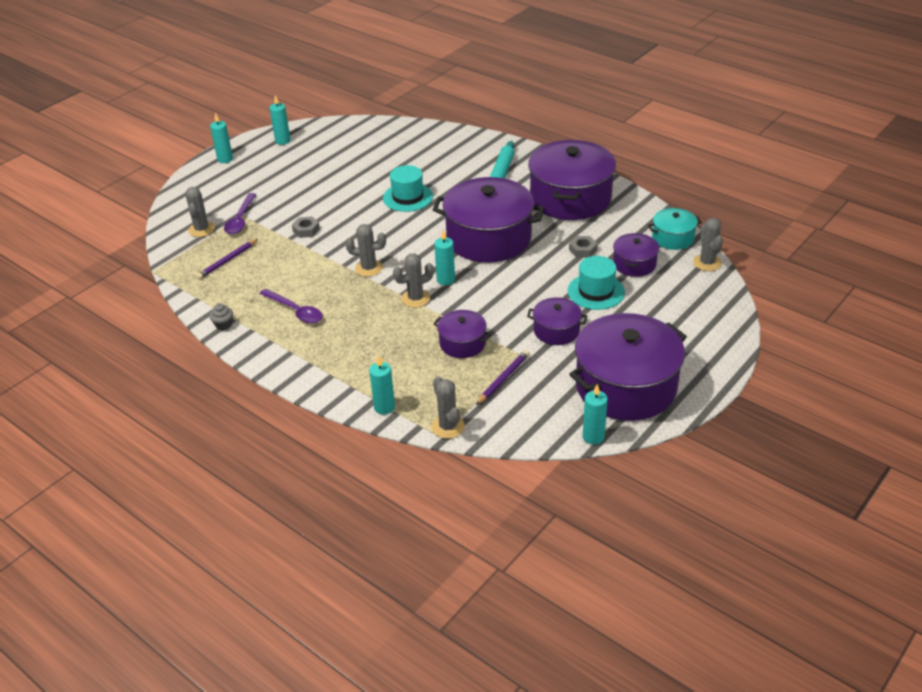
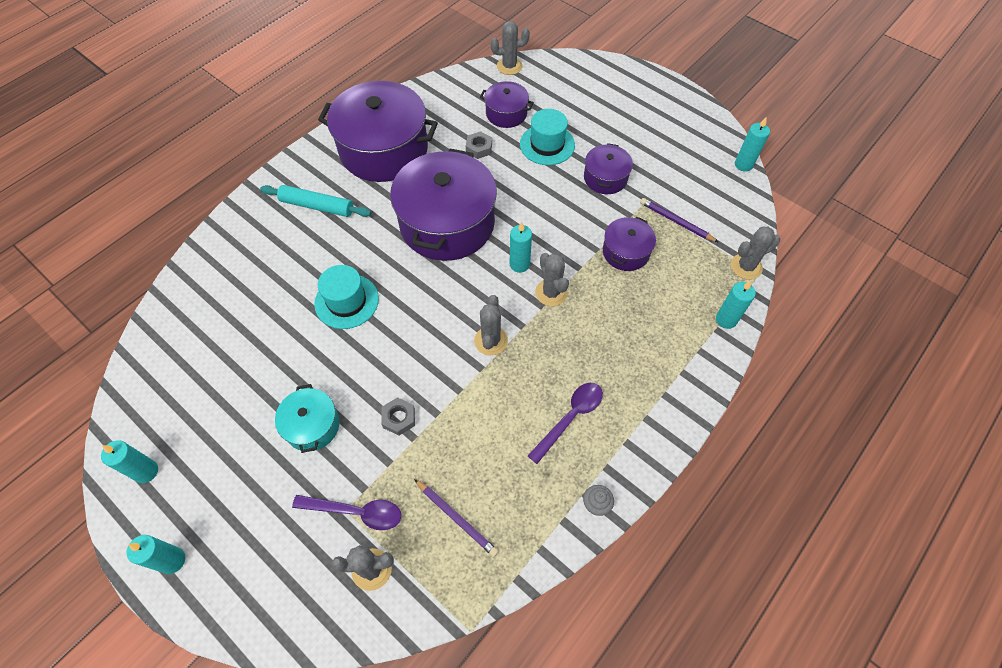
camera: 90 degrees left, 20 degrees up
purple pot [569,313,687,421] -> none
turquoise pot [648,208,702,250] -> turquoise pot moved to [275,384,340,453]

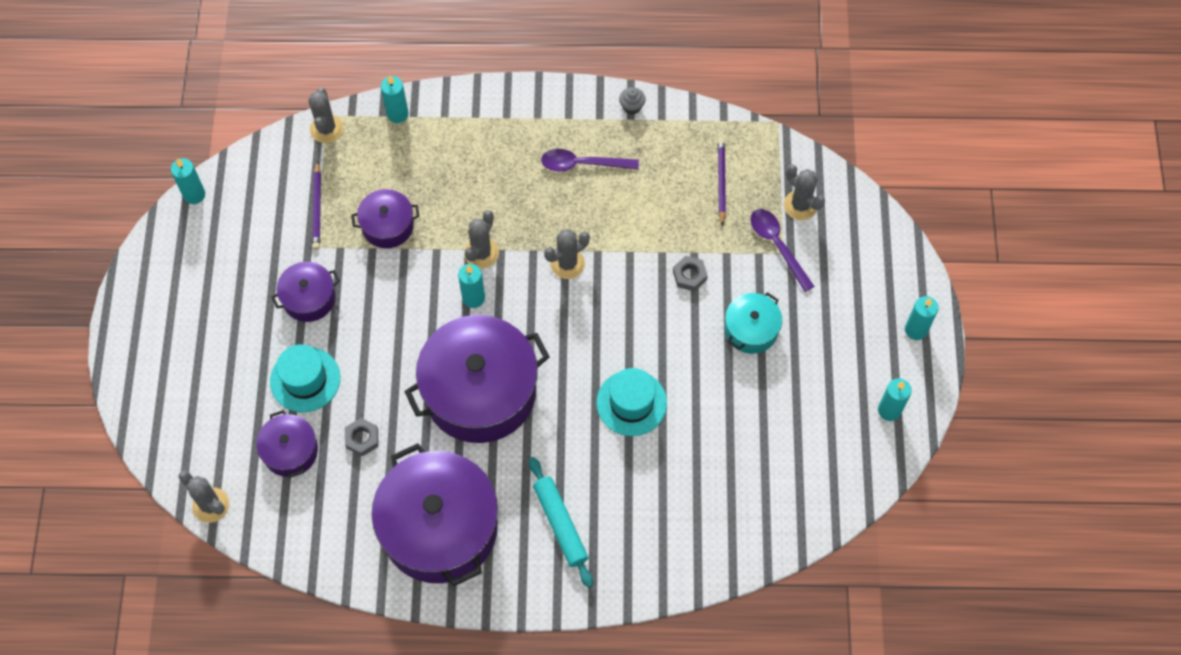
camera: 130 degrees left, 5 degrees up
grey cactus [731,227,780,280] -> grey cactus turned 60 degrees clockwise [308,88,343,143]

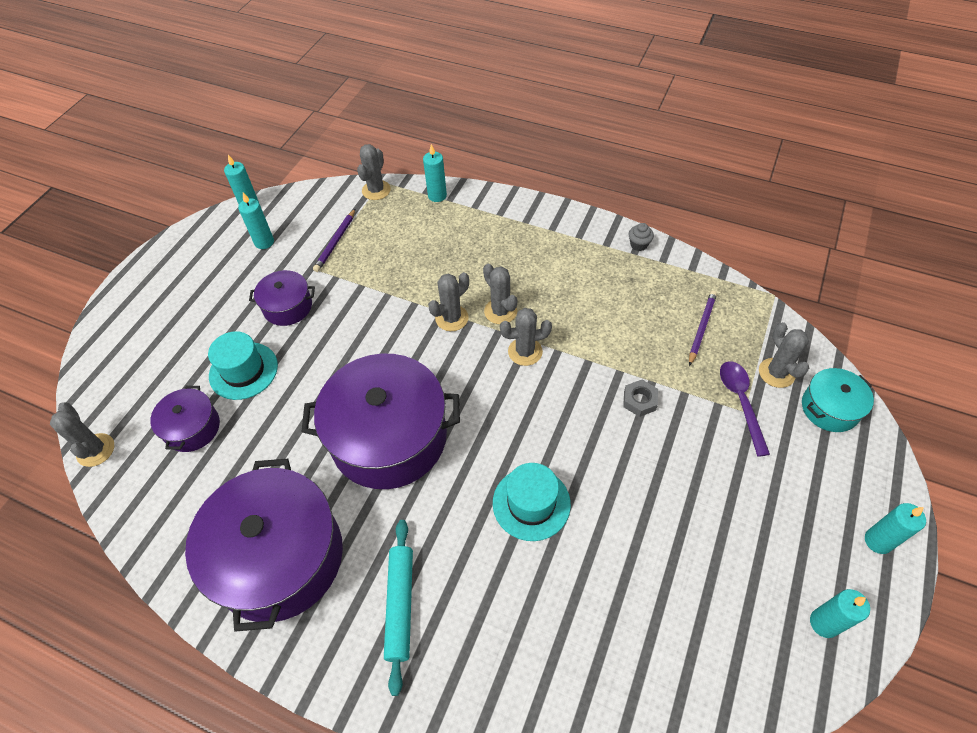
camera: 25 degrees right, 10 degrees down
grey nut [345,418,378,456] -> none
purple pot [351,189,419,248] -> none
turquoise candle [458,264,485,308] -> turquoise candle moved to [238,193,274,249]
purple spoon [541,149,639,171] -> none
turquoise pot [725,292,782,354] -> turquoise pot moved to [802,368,874,432]
none -> grey cactus [483,264,517,324]

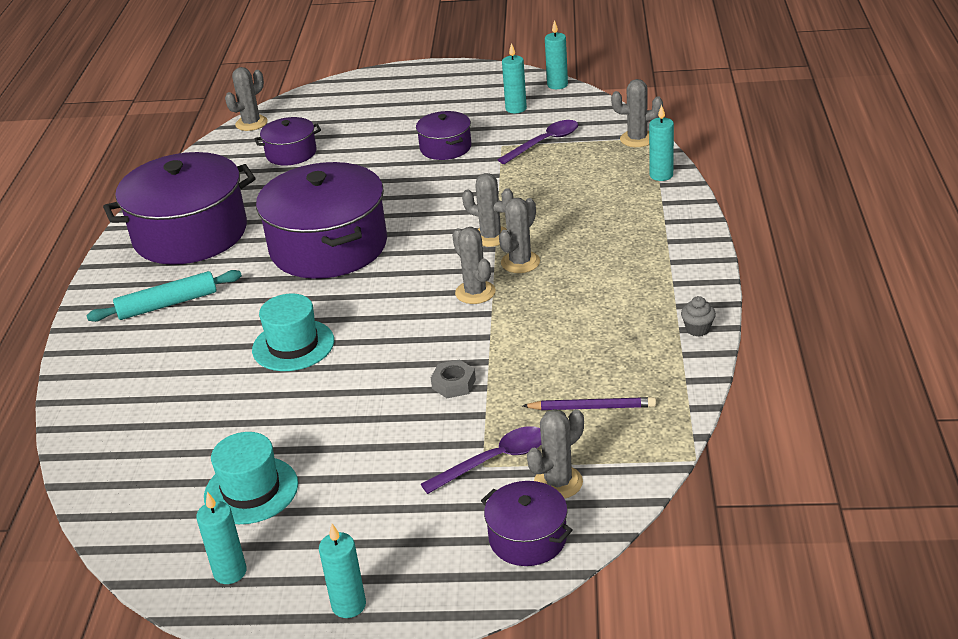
camera: 70 degrees right, 20 degrees down
turquoise hat [208,331,278,400] -> turquoise hat moved to [204,432,298,524]
purple pencil [313,209,355,272] -> purple spoon [497,120,578,164]
turquoise pot [802,368,874,432] -> purple pot [481,481,573,566]

